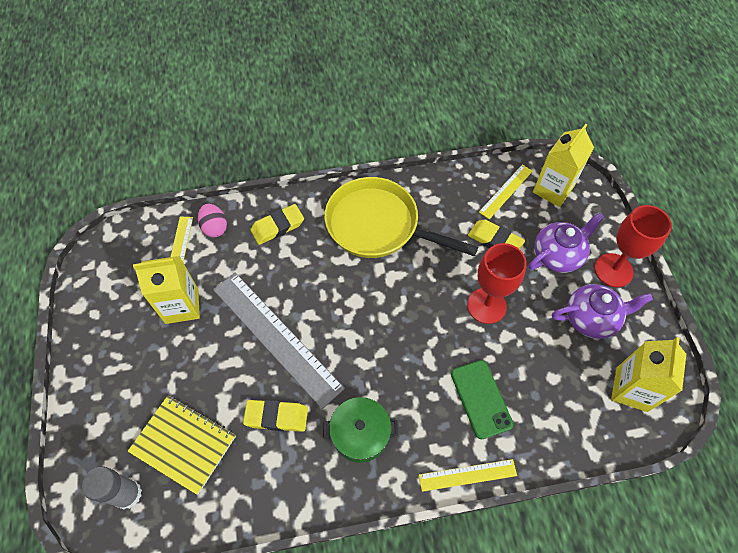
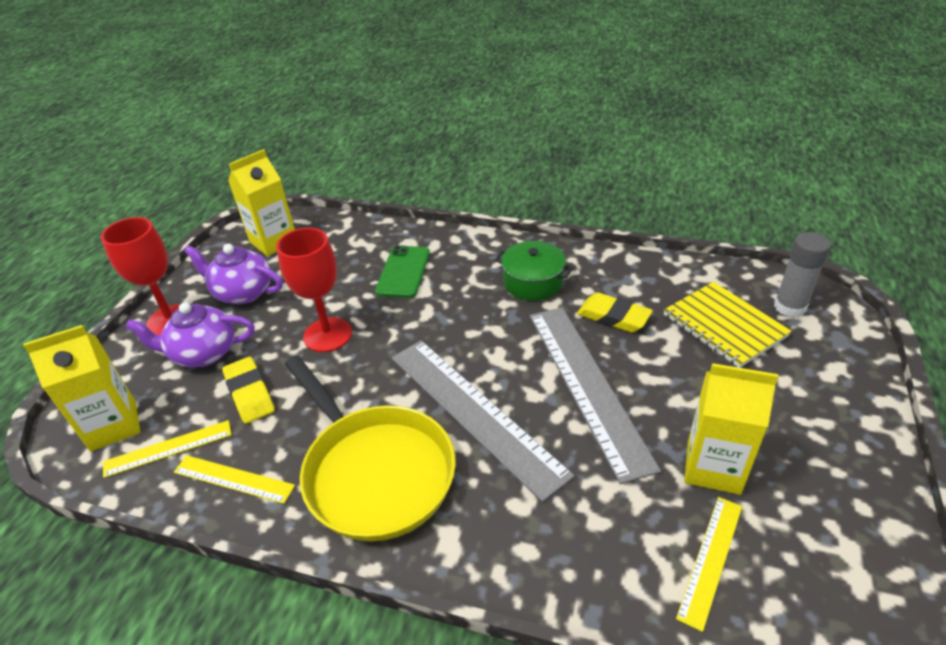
camera: 150 degrees left, 20 degrees down
pink egg [198,203,227,238] -> none
yellow eraser [250,204,304,245] -> none
yellow ruler [419,459,517,492] -> yellow ruler moved to [174,455,295,504]
none -> grey ruler [392,340,574,502]

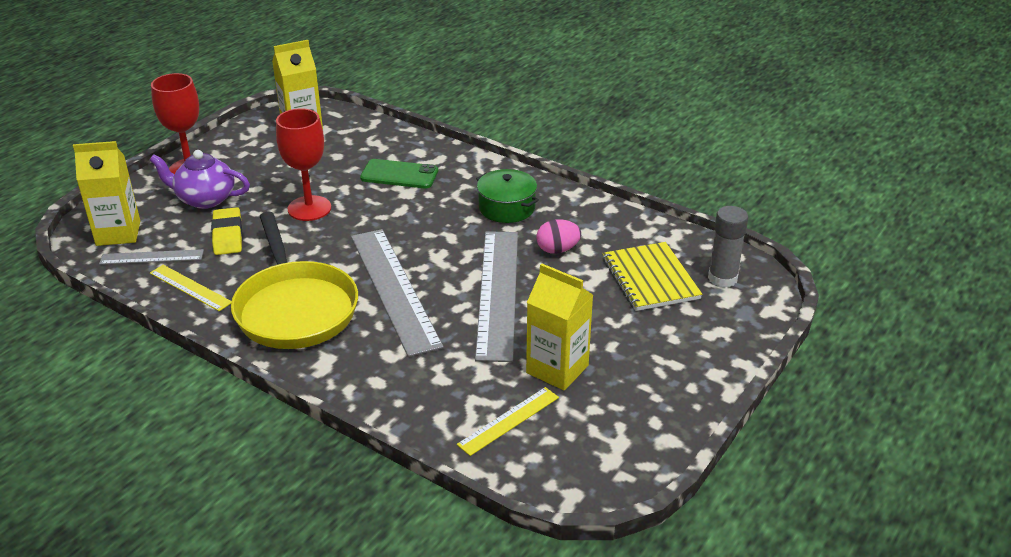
camera: 15 degrees right, 5 degrees down
yellow ruler [103,420,231,478] -> grey ruler [99,249,204,265]
purple teapot [184,244,283,304] -> none
green phone [375,245,430,298] -> green phone turned 75 degrees clockwise [360,159,438,188]
yellow eraser [577,293,653,332] -> pink egg [536,219,581,254]

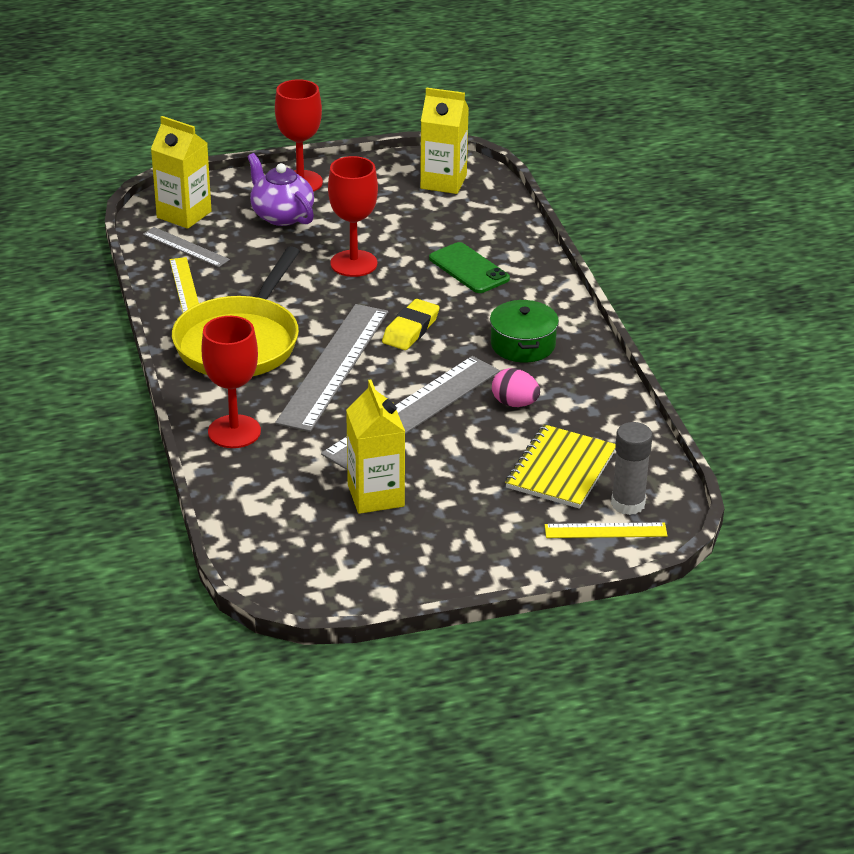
camera: 40 degrees right, 0 degrees up
yellow eraser [211,207,243,255] -> yellow eraser moved to [382,299,440,350]
yellow ruler [457,387,559,456] -> yellow ruler moved to [545,523,667,538]
none -> red goblet [201,316,261,448]

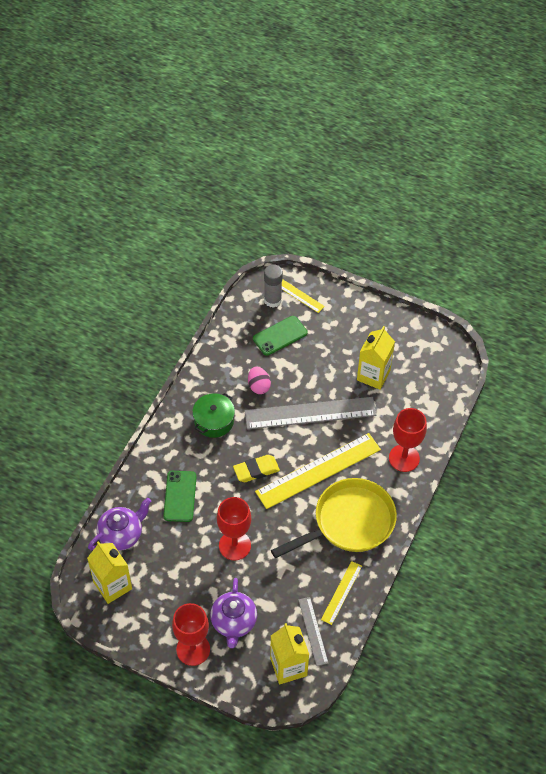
camera: 140 degrees left, 20 degrees up
grey ruler [275,304,388,432] -> yellow ruler [255,433,381,509]
yellow notebook [505,424,616,509] -> green phone [253,316,307,356]
none -> purple teapot [88,498,151,551]

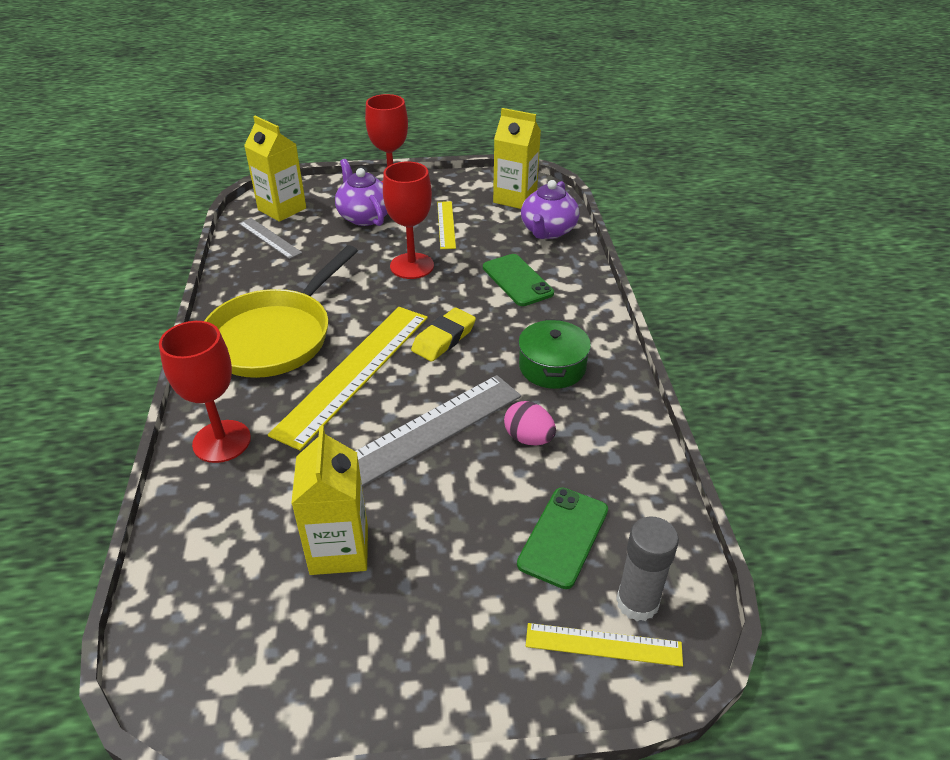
camera: 150 degrees right, 15 degrees down
yellow ruler [321,561,362,625] -> yellow ruler moved to [437,201,456,249]

